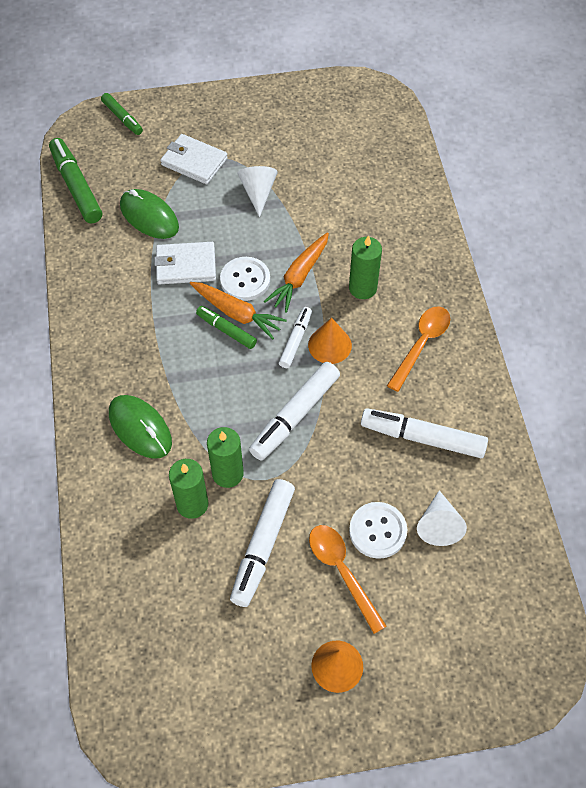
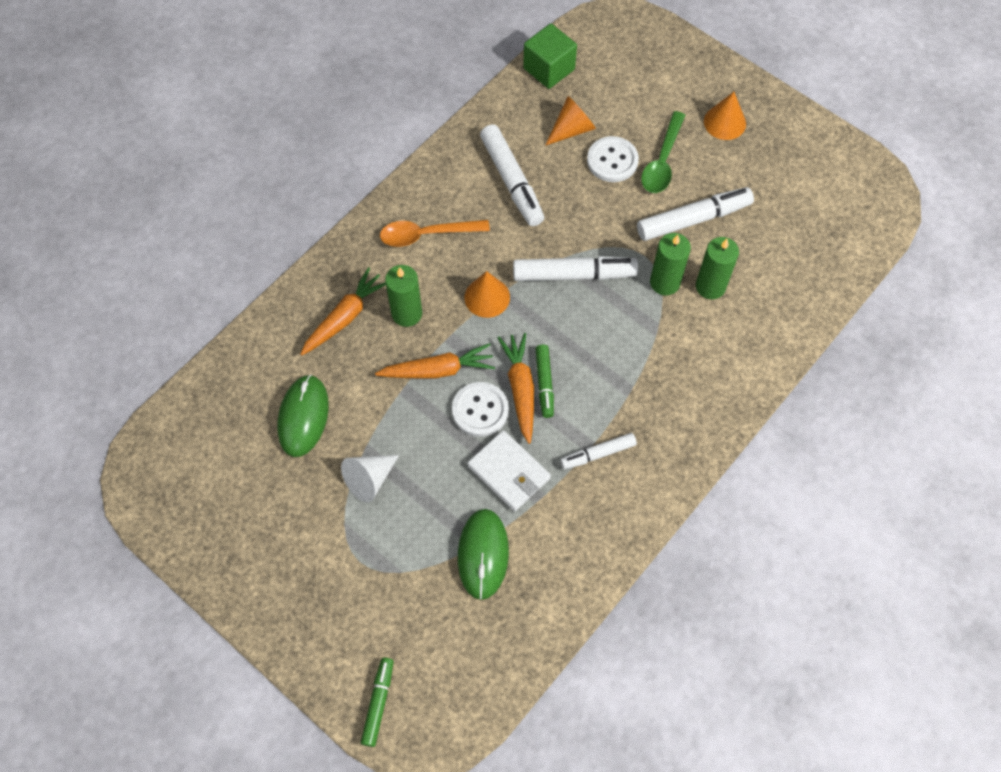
camera: 130 degrees left, 5 degrees up
green marker [49,138,102,223] -> none
green mouse [109,395,172,459] -> green mouse moved to [278,375,329,457]
white wallet [160,134,228,184] -> none
white marker [279,307,312,368] -> white marker moved to [560,433,637,469]
orange spoon [309,525,387,634] -> green spoon [641,111,685,193]
white cone [417,490,467,546] -> orange cone [545,96,596,146]
none -> orange carrot [300,267,386,356]
none -> green cube [523,23,577,89]

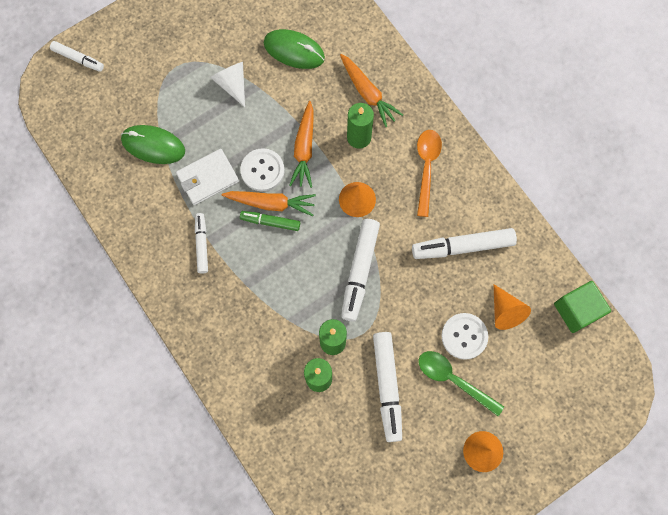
camera: 105 degrees right, 10 degrees up
green marker [361,657,394,747] -> white marker [50,41,104,72]

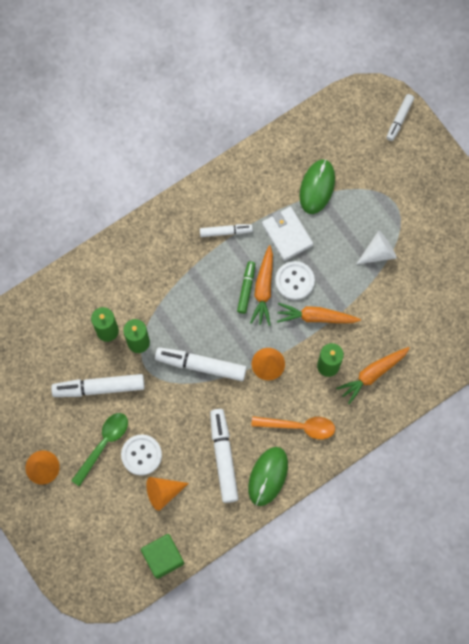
camera: 90 degrees right, 0 degrees up
green mouse [264,29,325,69] -> green mouse moved to [248,447,288,506]

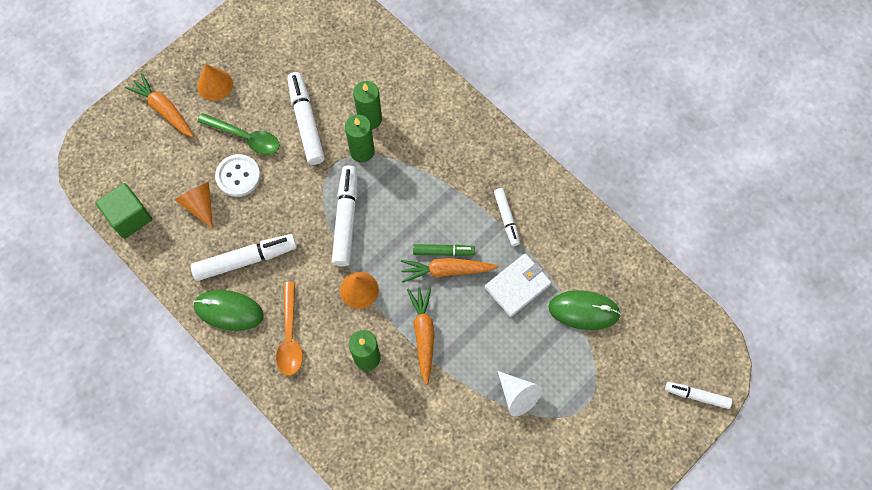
camera: 80 degrees right, 5 degrees down
white button [275,261,315,300] -> none
orange carrot [336,347,410,404] -> orange carrot moved to [125,73,194,138]

